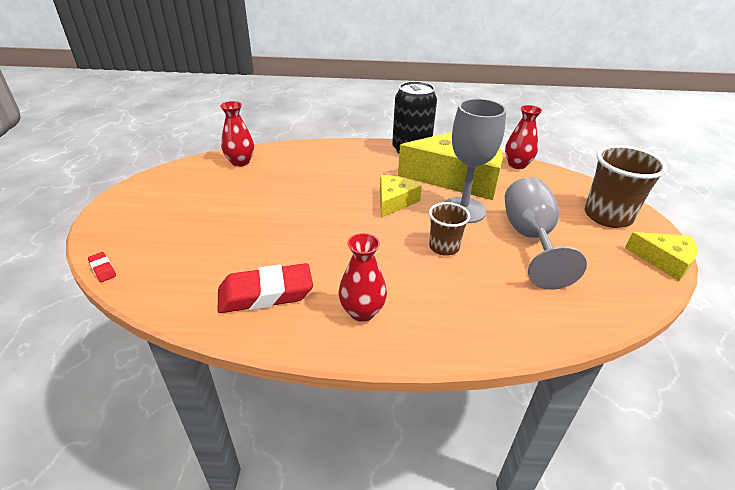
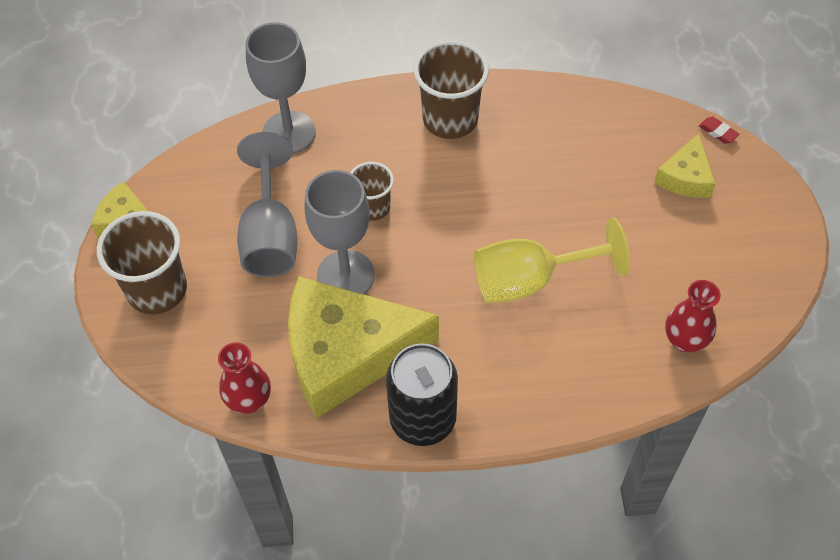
camera: 175 degrees right, 20 degrees up
red eraser [218,263,313,313] -> none
red vase [338,233,387,322] -> brown cup [414,41,489,139]
yellow cheese [380,175,422,218] -> yellow cheese moved to [654,133,716,198]
none -> grey goblet [246,22,316,153]
none -> yellow goblet [474,218,630,303]

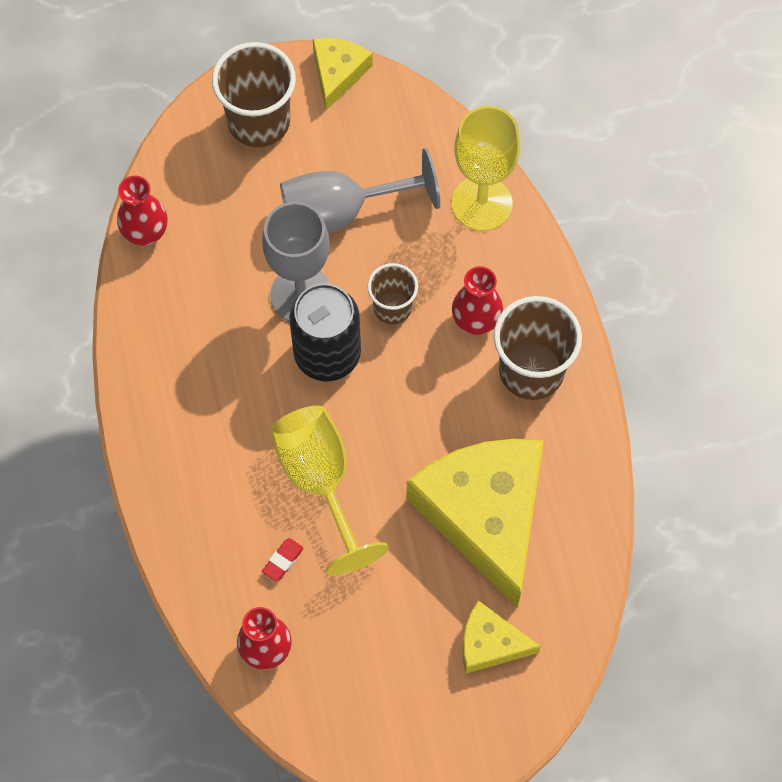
camera: 80 degrees right, 10 degrees up
grey goblet [246,22,316,153] -> yellow goblet [452,106,520,231]
yellow cheese [288,276,439,418] -> yellow cheese moved to [406,439,544,608]
black can [386,343,458,446] -> black can moved to [289,283,361,381]
red eraser [699,117,739,144] -> red eraser moved to [262,538,303,582]
none -> red vase [452,266,503,335]

